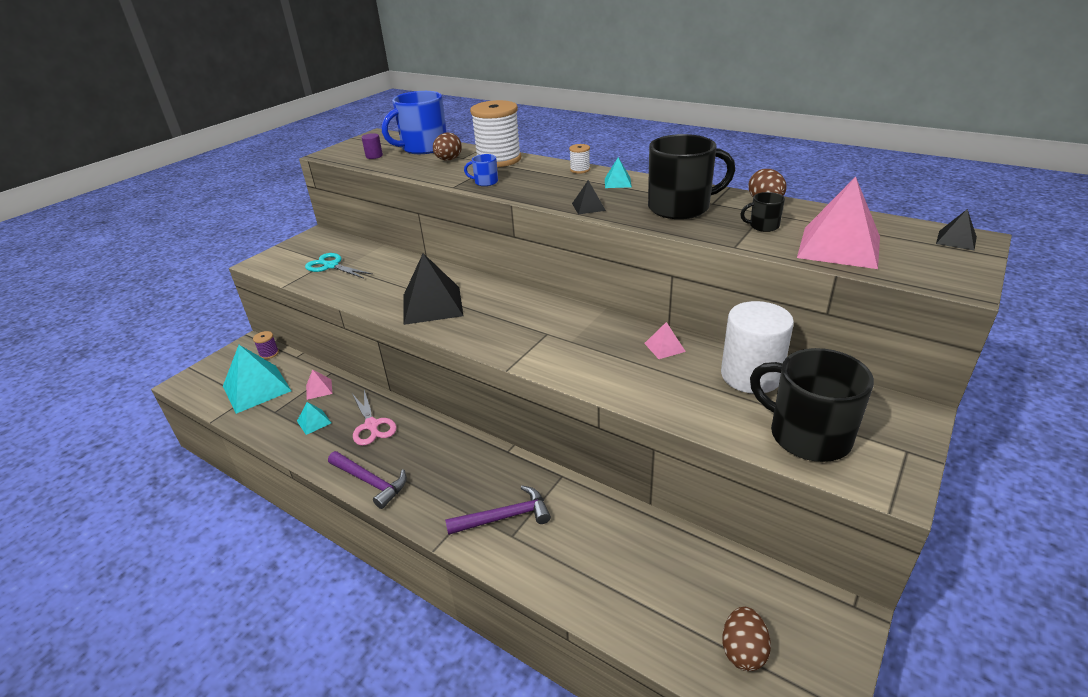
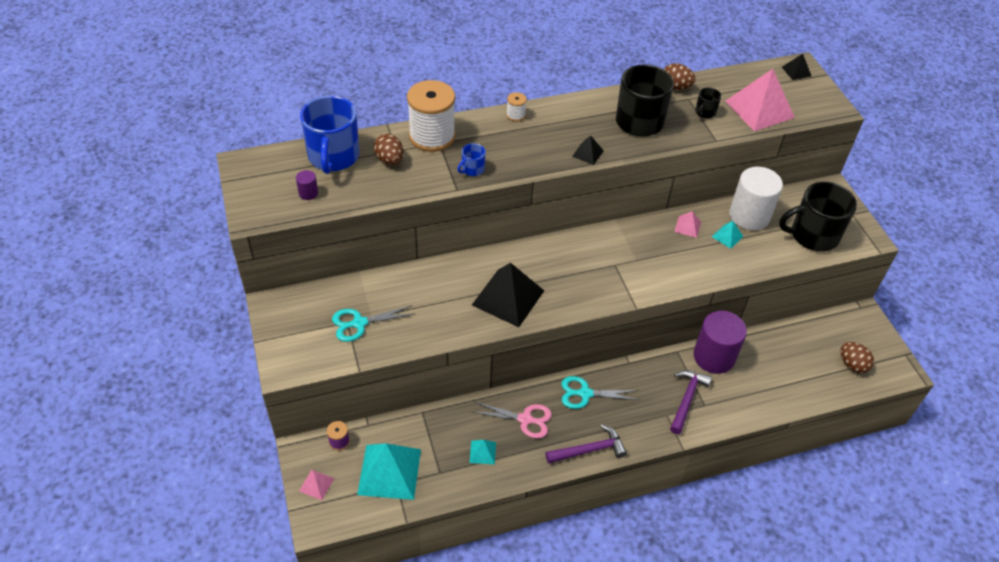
camera: 55 degrees left, 15 degrees up
pink pyramid [306,370,333,400] -> pink pyramid moved to [299,470,334,500]
turquoise pyramid [605,157,632,188] -> turquoise pyramid moved to [712,221,744,249]
none -> turquoise scissors [561,376,639,409]
none -> purple cylinder [694,310,747,374]

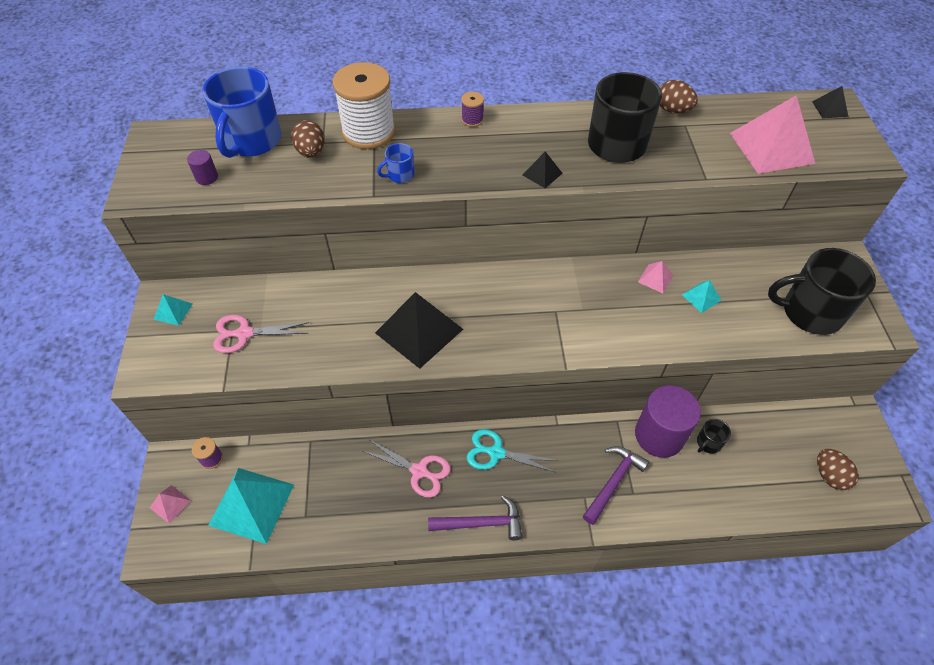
camera: 15 degrees right, 5 degrees up
turquoise scissors [332,305,415,342] -> pink scissors [213,315,309,353]
turquoise pyramid [470,440,496,464] -> turquoise pyramid moved to [154,294,192,326]
white spool [507,92,527,122] -> purple spool [461,92,484,127]
black mug [695,88,721,118] -> black mug moved to [697,419,731,454]
white cylinder [729,167,783,230] -> none

